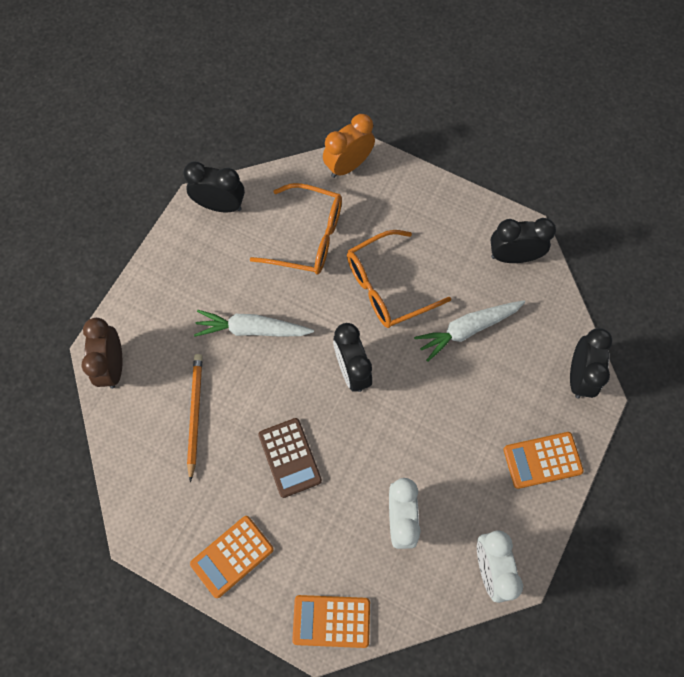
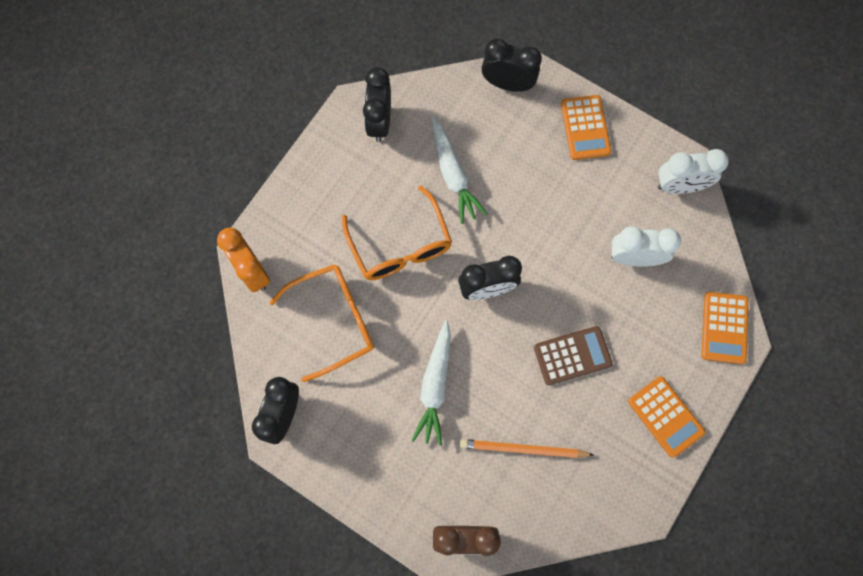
camera: 85 degrees left, 5 degrees up
orange glasses [250,183,342,274] -> orange glasses turned 45 degrees clockwise [269,264,374,382]

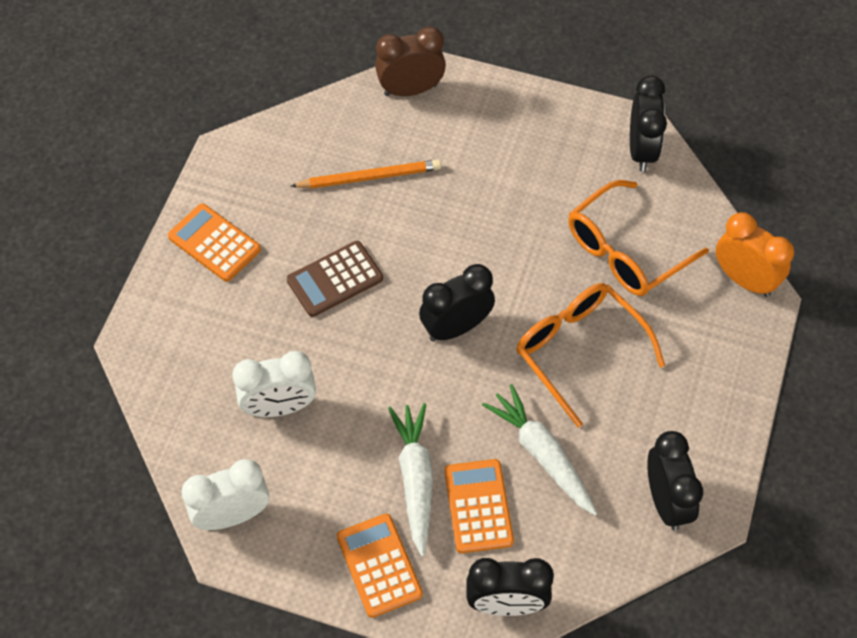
camera: 165 degrees right, 15 degrees down
white carrot [412,320,451,446] -> white carrot moved to [388,403,433,556]
orange calculator [702,292,748,364] -> orange calculator moved to [444,459,514,553]

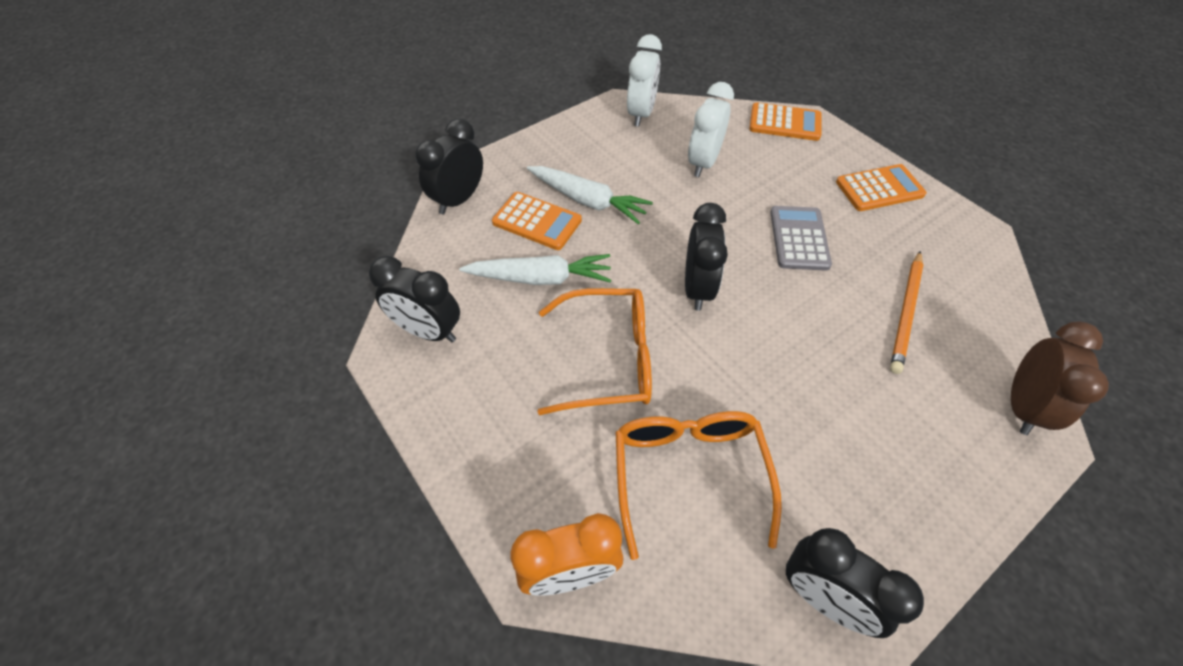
camera: 125 degrees right, 5 degrees down
brown calculator [287,241,383,317] -> grey calculator [770,206,832,271]
orange calculator [337,514,423,618] -> orange calculator moved to [750,102,822,141]

